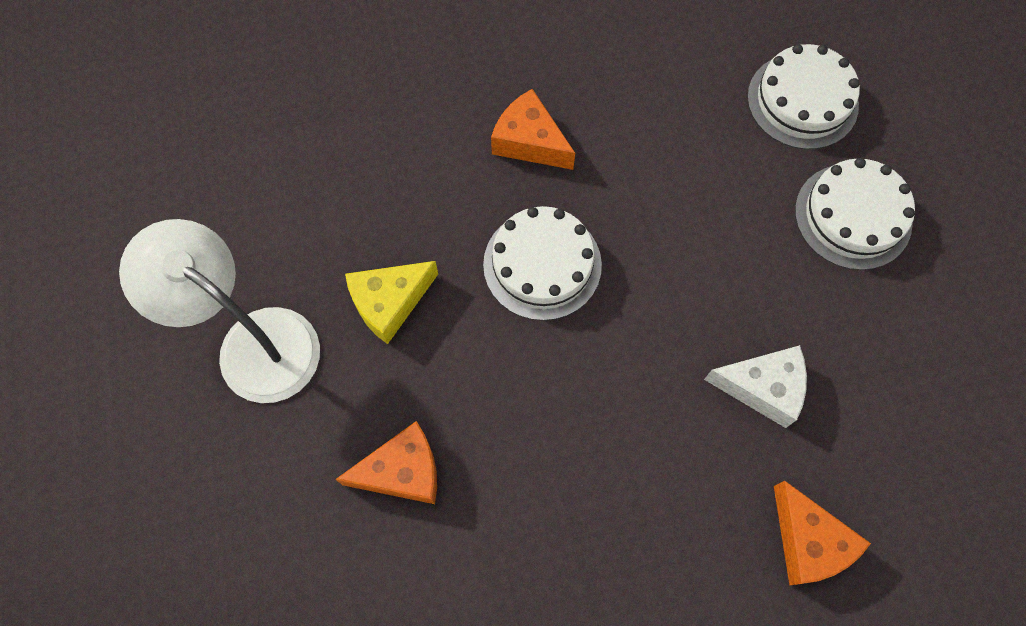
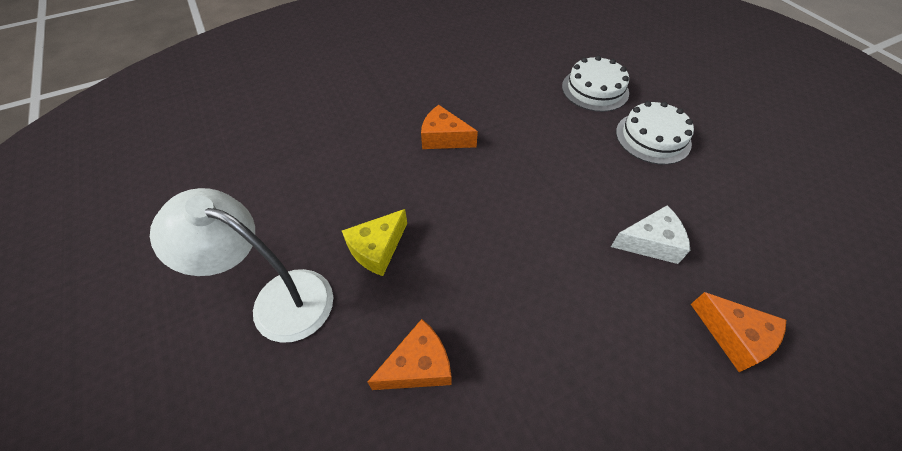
camera: 15 degrees left, 15 degrees down
white cake [483,206,602,321] -> none

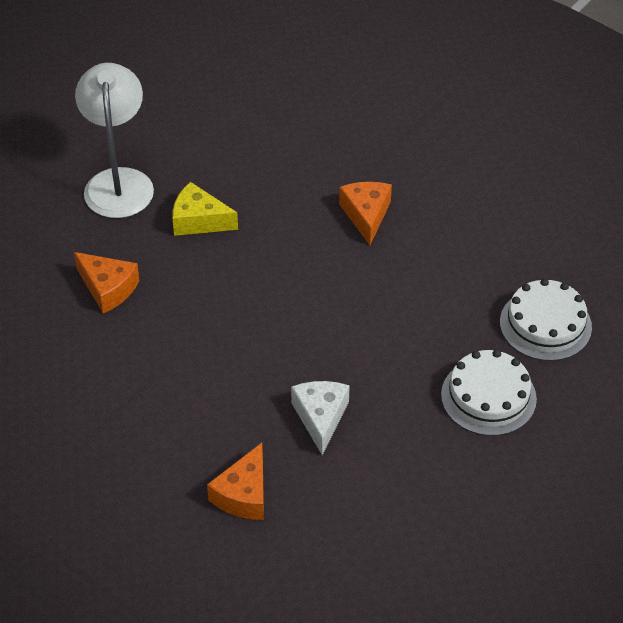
camera: 65 degrees right, 5 degrees down
white cheese [611,205,691,264] -> white cheese turned 150 degrees counterclockwise [291,381,350,455]

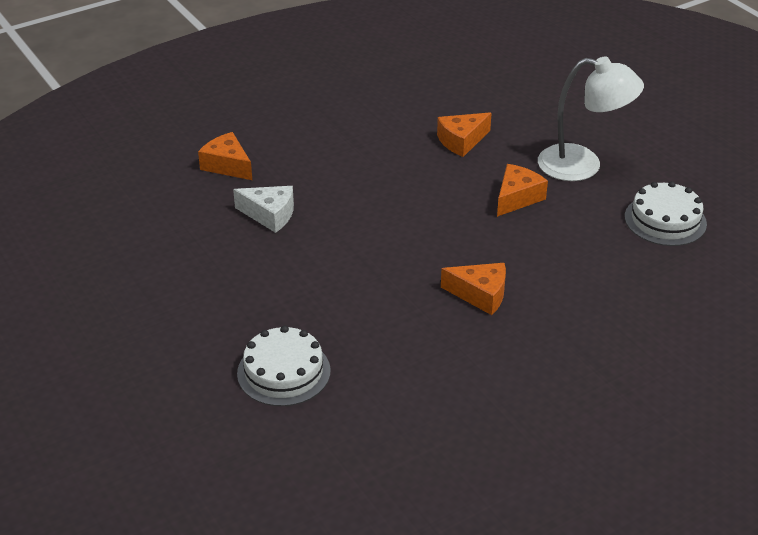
camera: 110 degrees right, 10 degrees down
yellow cheese [172,182,238,236] -> orange cheese [497,164,548,217]
white cake [441,350,537,436] -> white cake moved to [625,181,707,246]

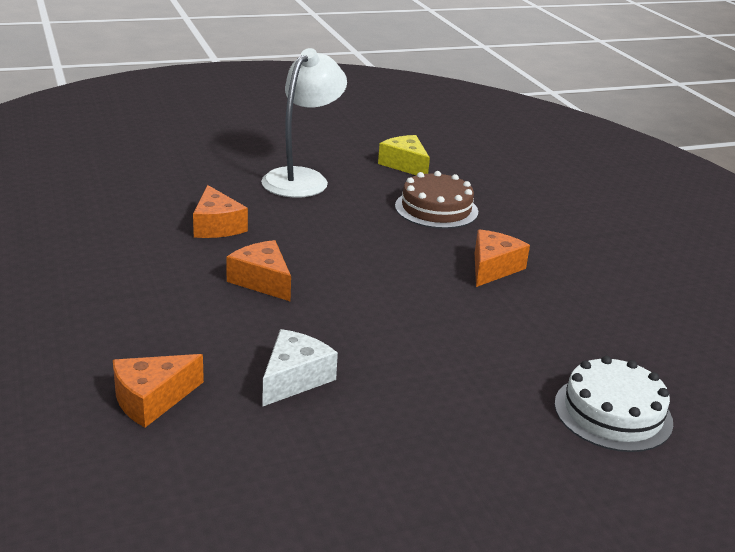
camera: 80 degrees left, 10 degrees down
orange cheese [497,164,548,217] -> orange cheese moved to [226,240,291,302]
white cake [625,181,707,246] -> yellow cheese [378,135,430,175]
none -> brown cake [395,171,478,229]

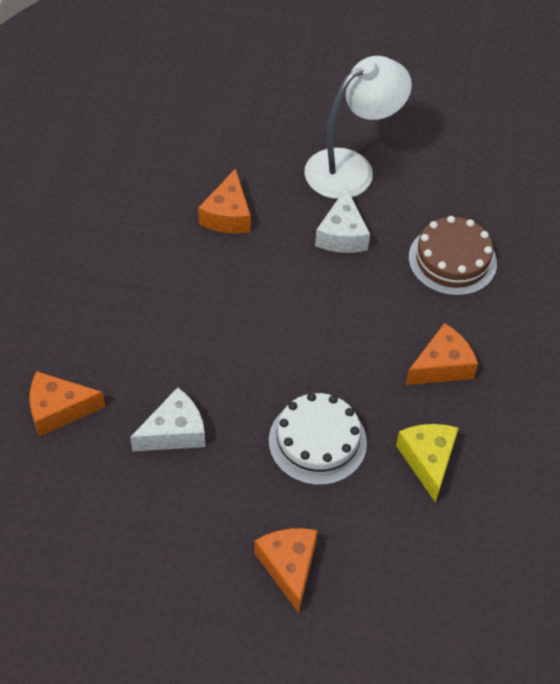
camera: 30 degrees right, 25 degrees up
orange cheese [226,240,291,302] -> orange cheese moved to [254,528,318,613]
yellow cheese [378,135,430,175] -> yellow cheese moved to [396,424,459,503]
white cake [555,356,673,452] -> white cake moved to [269,393,367,485]
none -> white cheese [315,187,370,253]

